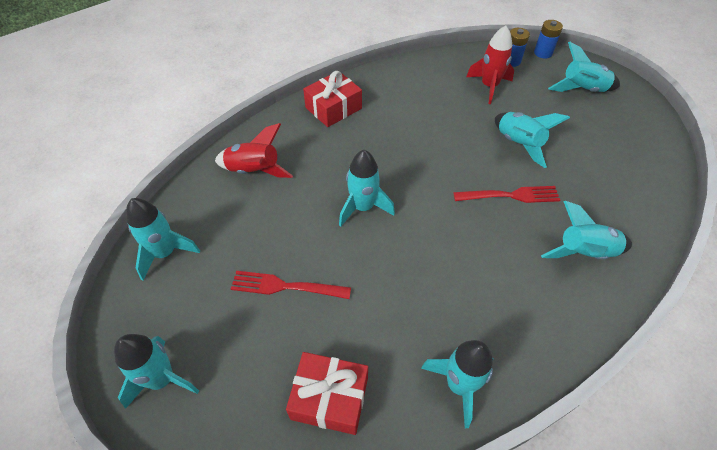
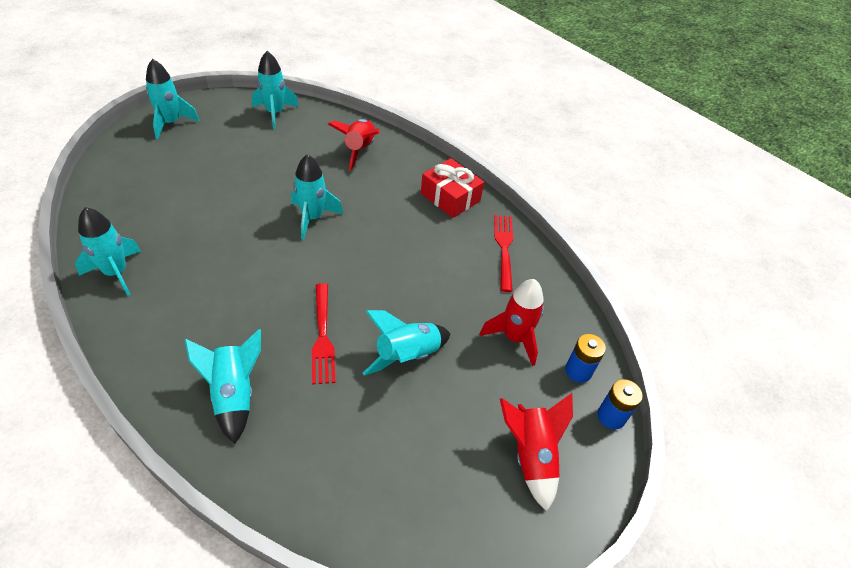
camera: 80 degrees right, 5 degrees down
red fork [231,271,351,299] -> red fork moved to [494,215,513,292]
red gift [286,352,368,435] -> none
turquoise rocket [548,41,620,92] -> red rocket [500,393,573,511]

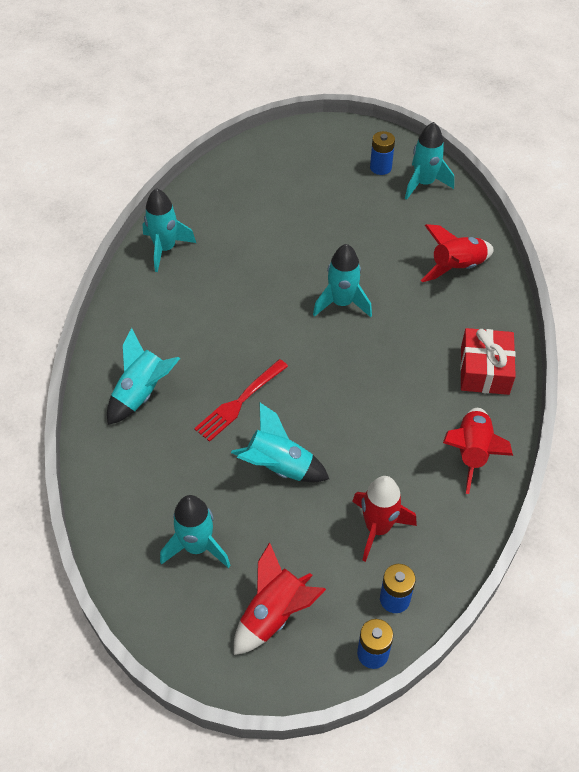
camera: 55 degrees right, 5 degrees up
turquoise rocket [146,59,200,139] -> turquoise rocket moved to [160,495,231,568]
red fork [494,215,513,292] -> red rocket [443,408,513,494]
none -> blue battery [370,131,395,175]

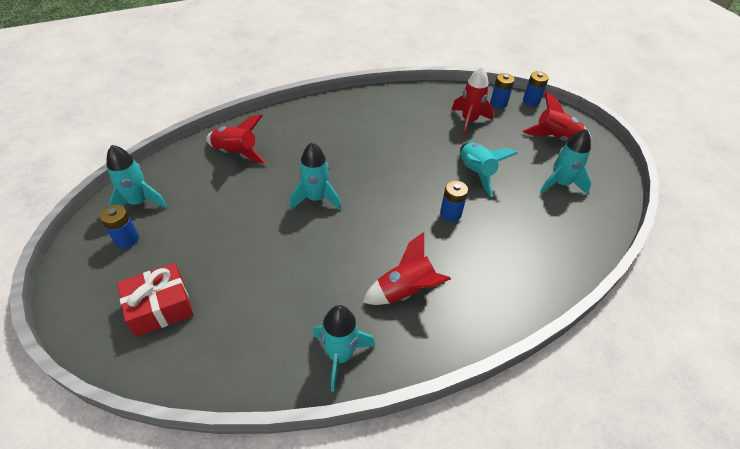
camera: 125 degrees left, 5 degrees down
turquoise rocket [107,328,180,425] -> none
red fork [194,359,288,442] -> blue battery [440,180,468,222]
red rocket [443,408,513,494] -> red rocket moved to [363,232,451,305]
red gift [460,328,516,395] -> red gift moved to [117,263,194,337]

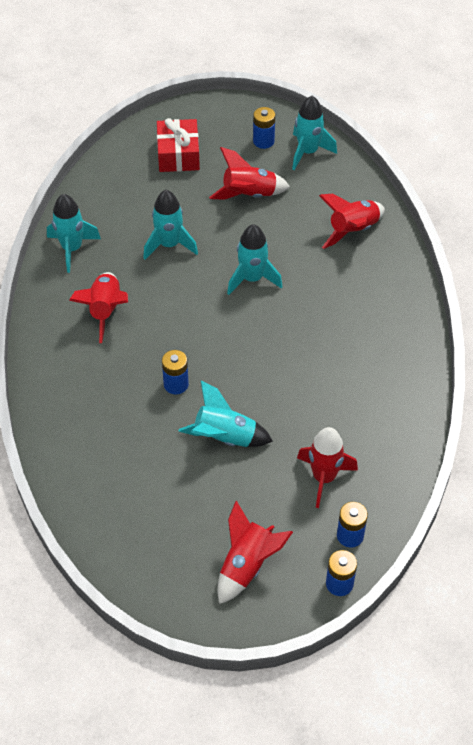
camera: 115 degrees right, 5 degrees up
turquoise rocket [540,129,592,195] -> turquoise rocket moved to [143,190,198,259]
none -> red rocket [209,147,290,200]

